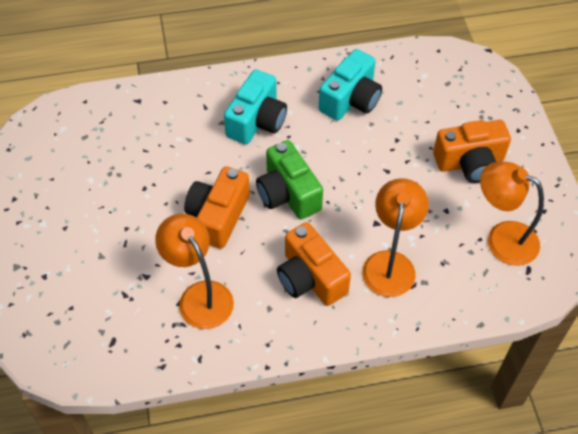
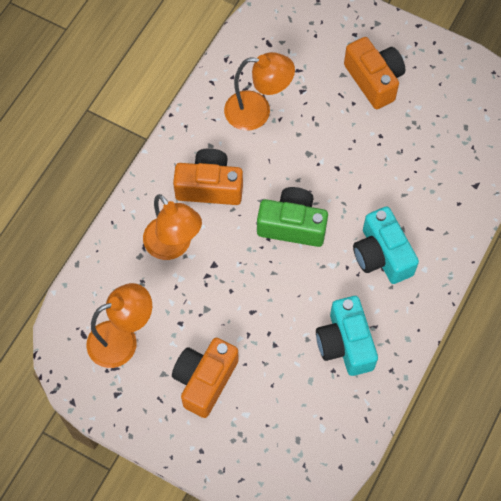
camera: 130 degrees right, 10 degrees up
orange camera [184,166,250,249] -> orange camera moved to [344,37,405,109]

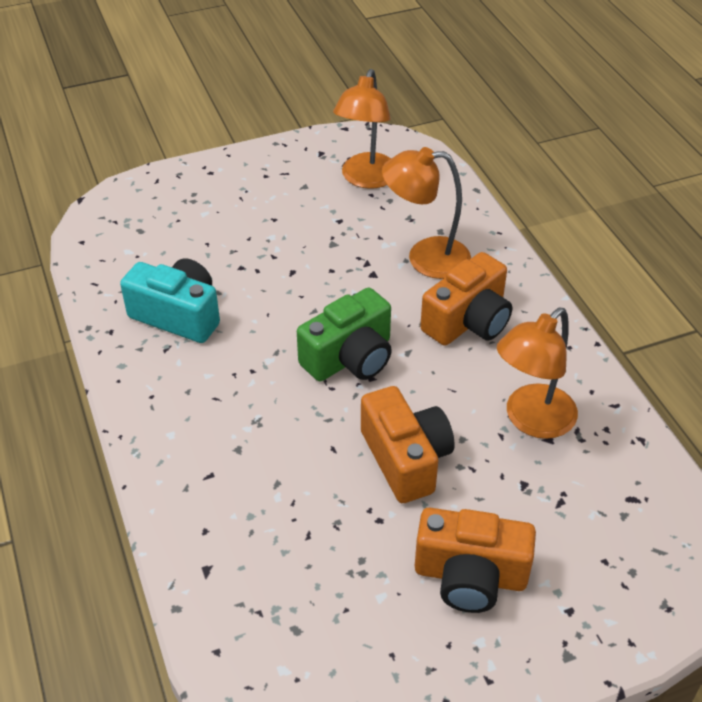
camera: 130 degrees right, 20 degrees down
orange camera [172,338,239,418] -> orange camera moved to [361,386,455,503]
turquoise camera [353,206,419,284] -> none

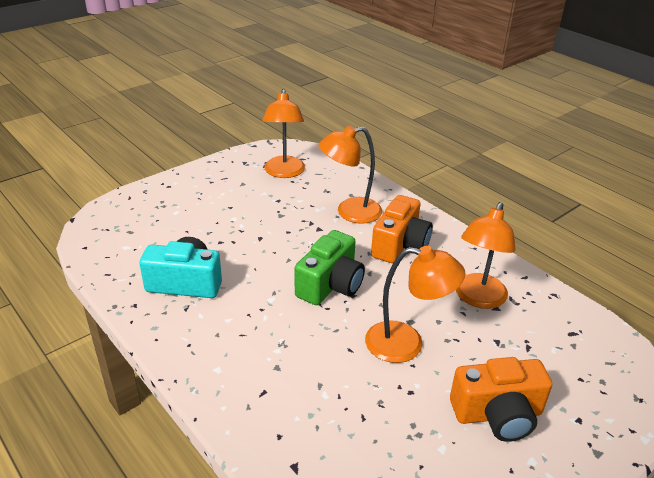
camera: 20 degrees left, 10 degrees down
orange camera [361,386,455,503] -> orange lamp [365,246,465,363]

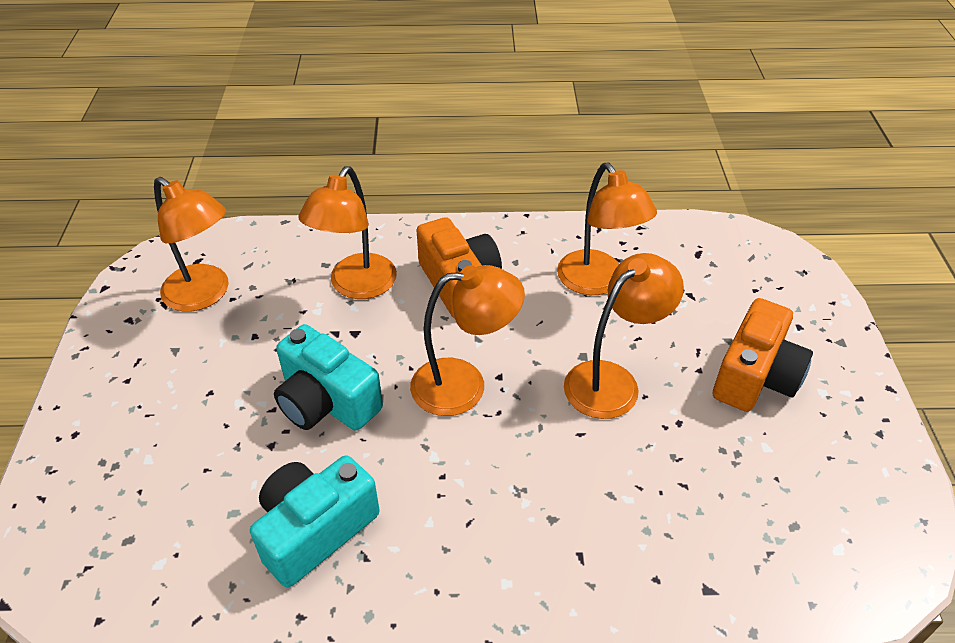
camera: 50 degrees left, 10 degrees up
green camera [295,230,365,305] -> orange lamp [410,265,525,416]
none -> turquoise camera [274,324,383,431]

